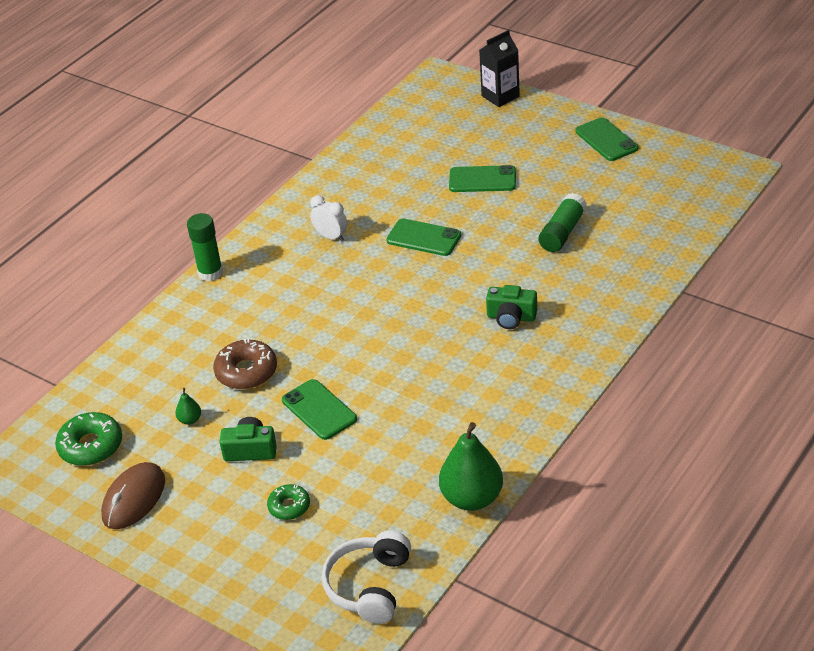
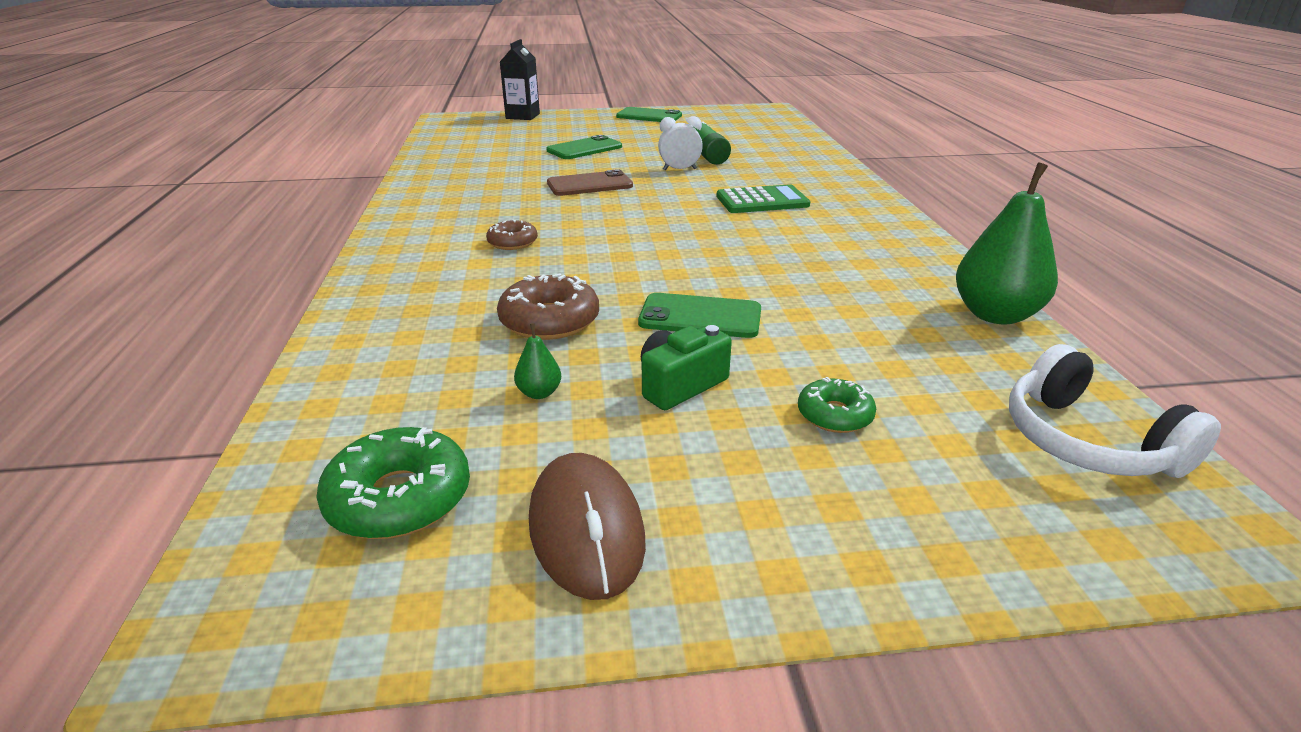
camera: 45 degrees left, 10 degrees down
green glue stick [187,213,223,281] -> none
white clock [310,195,348,242] -> white clock moved to [658,116,703,170]
green phone [386,219,461,256] -> brown phone [547,169,633,196]
green camera [486,285,537,329] -> green calculator [716,184,810,213]
none -> brown donut [486,220,538,250]

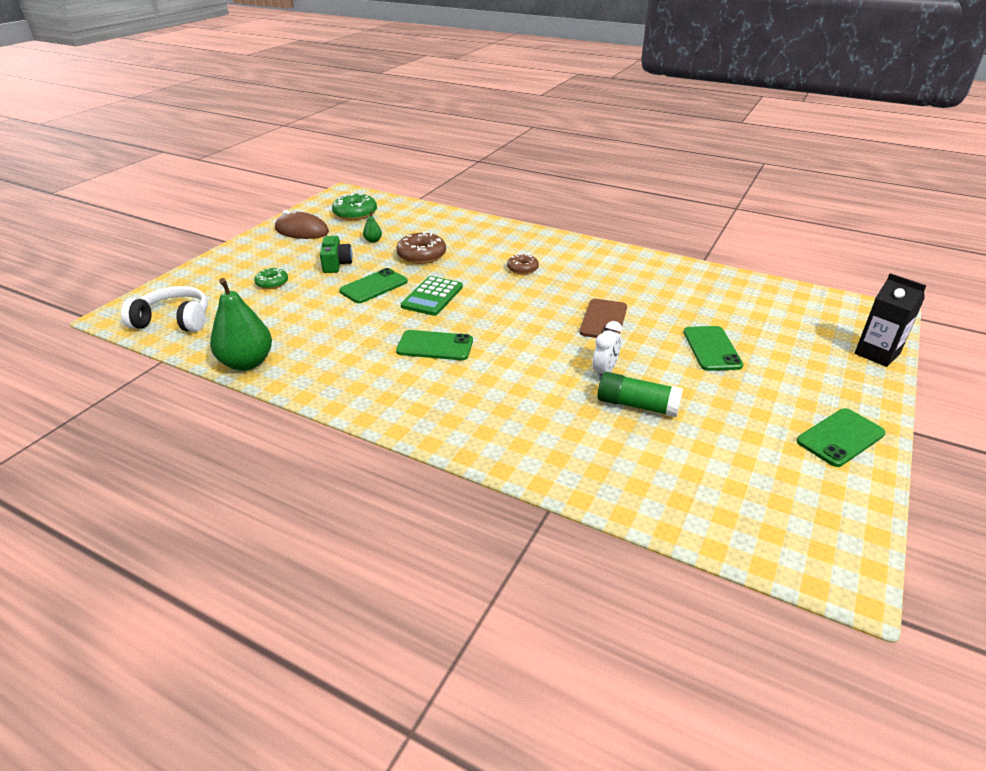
camera: 125 degrees right, 5 degrees up
green calculator [716,184,810,213] -> green calculator moved to [401,276,463,316]
none -> green phone [396,330,473,360]

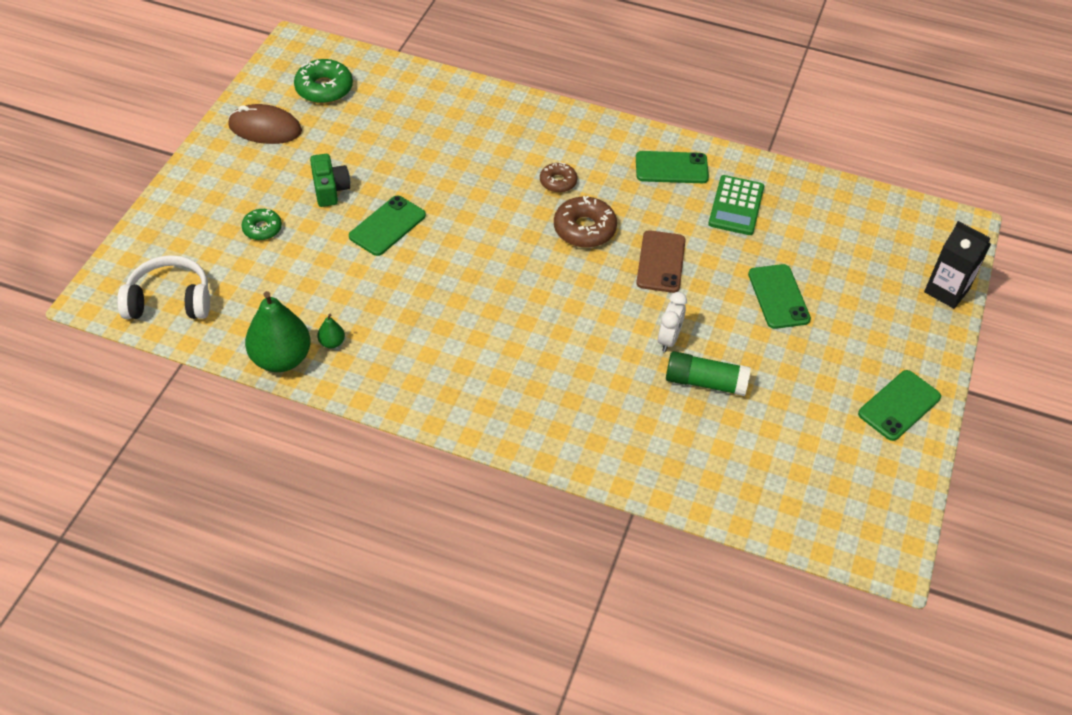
camera: 10 degrees left, 15 degrees up
green pear [363,211,382,243] -> green pear moved to [317,314,345,348]
brown donut [396,231,446,264] -> brown donut moved to [554,196,617,248]
green phone [396,330,473,360] -> green phone moved to [636,151,709,183]
green calculator [401,276,463,316] -> green calculator moved to [708,175,764,235]

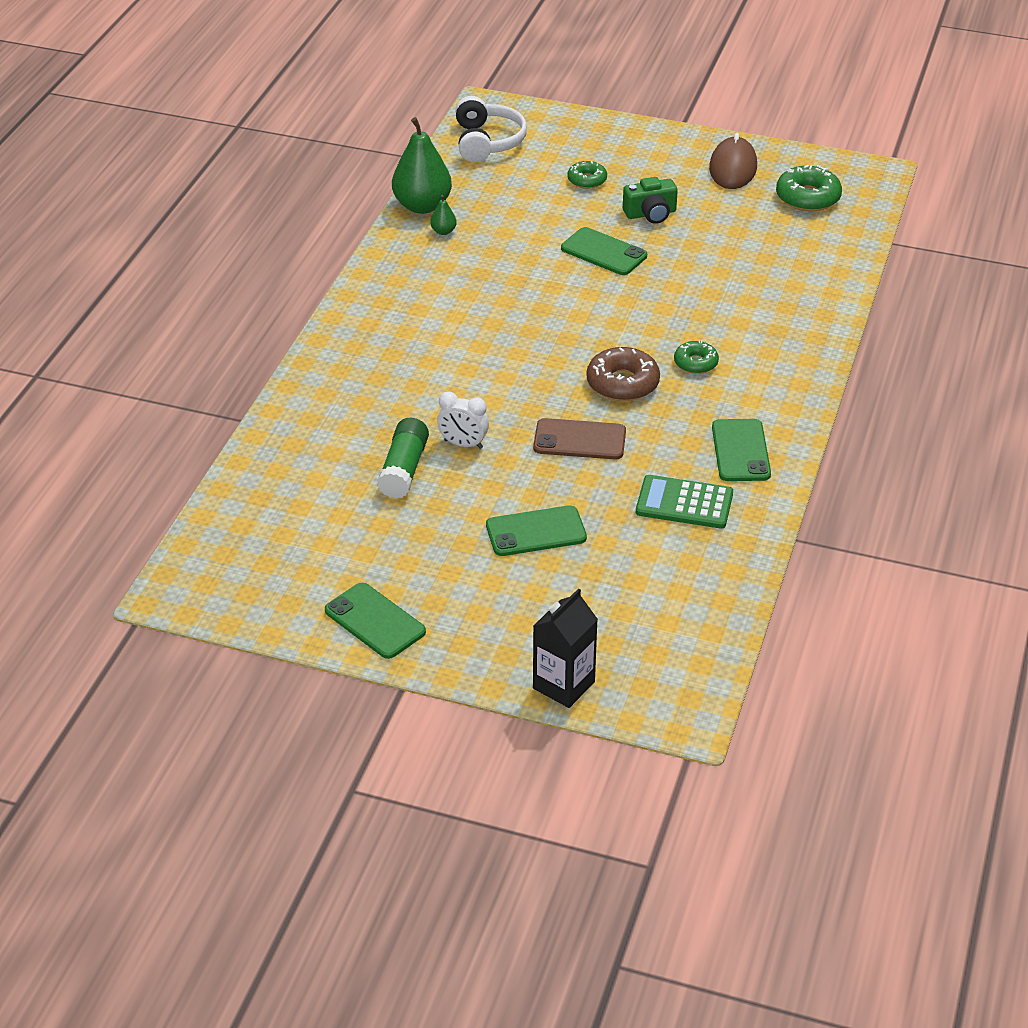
camera: 90 degrees right, 10 degrees down
brown donut [540,162,577,193] -> green donut [674,341,719,374]

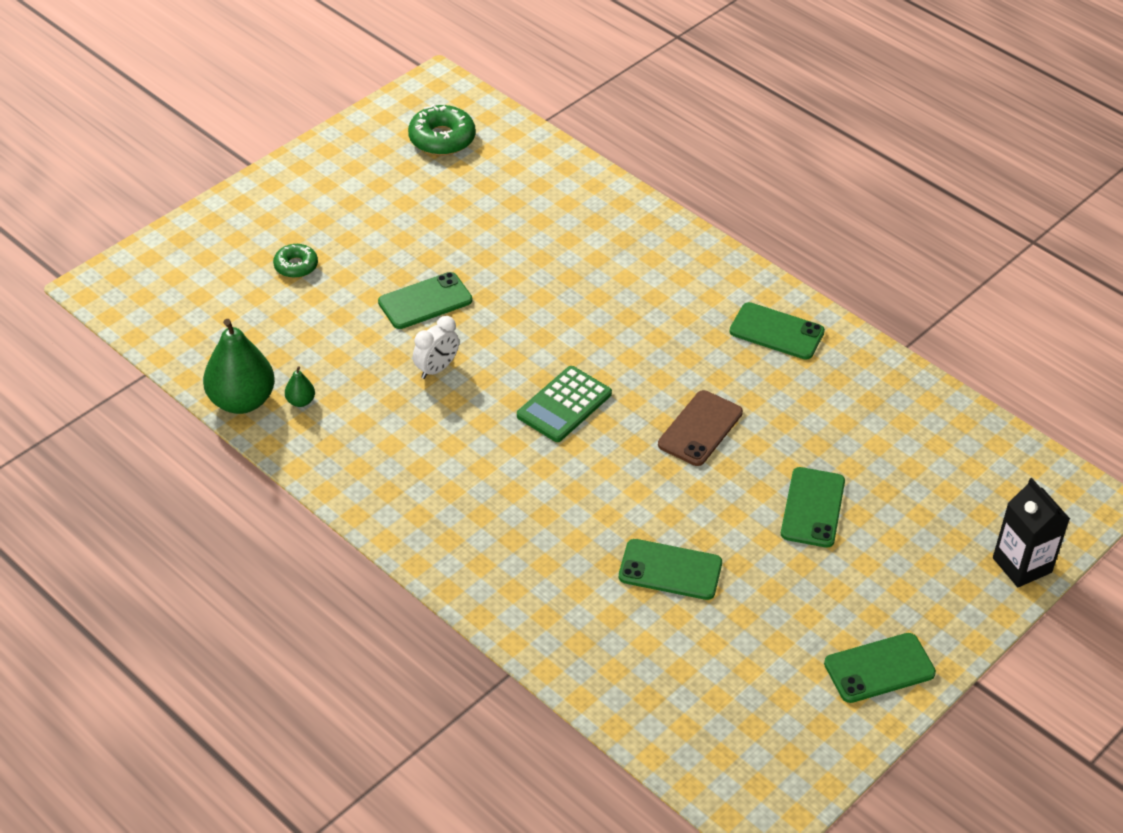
camera: 65 degrees left, 5 degrees up
green glue stick [377,418,429,499] -> green phone [619,539,722,600]
white clock [437,392,489,449] -> white clock moved to [413,316,459,379]
white headphones [455,96,527,162] -> none
brown donut [587,347,660,401] -> none
green camera [623,177,678,224] -> none
green calculator [636,475,733,529] -> green calculator moved to [517,366,612,442]
green donut [674,341,719,374] -> none
brown mouse [709,133,757,189] -> none

